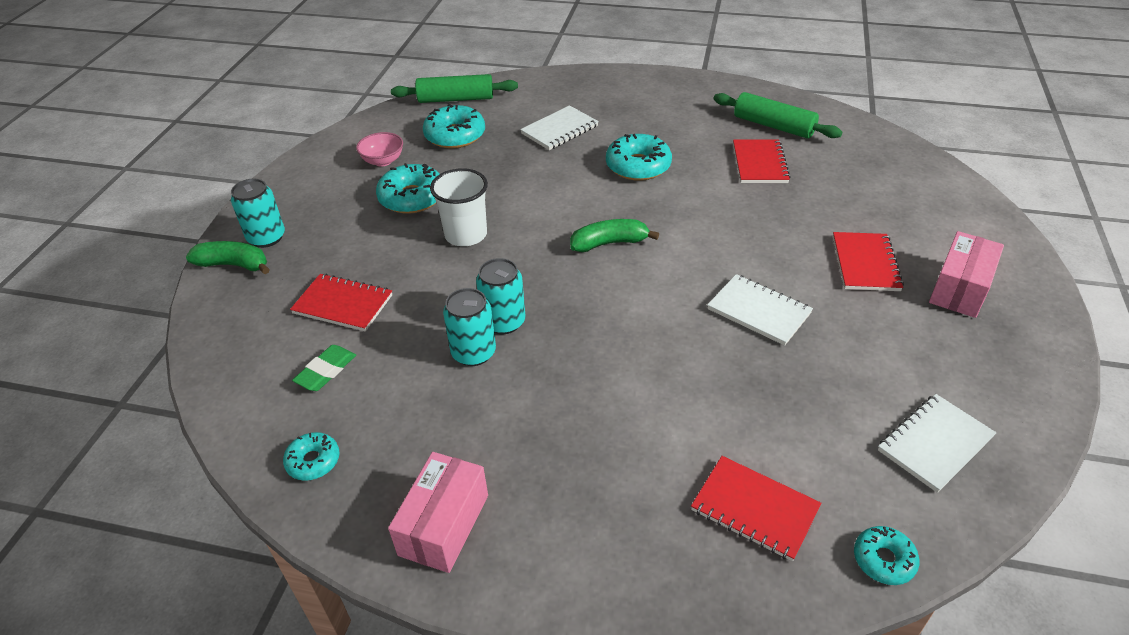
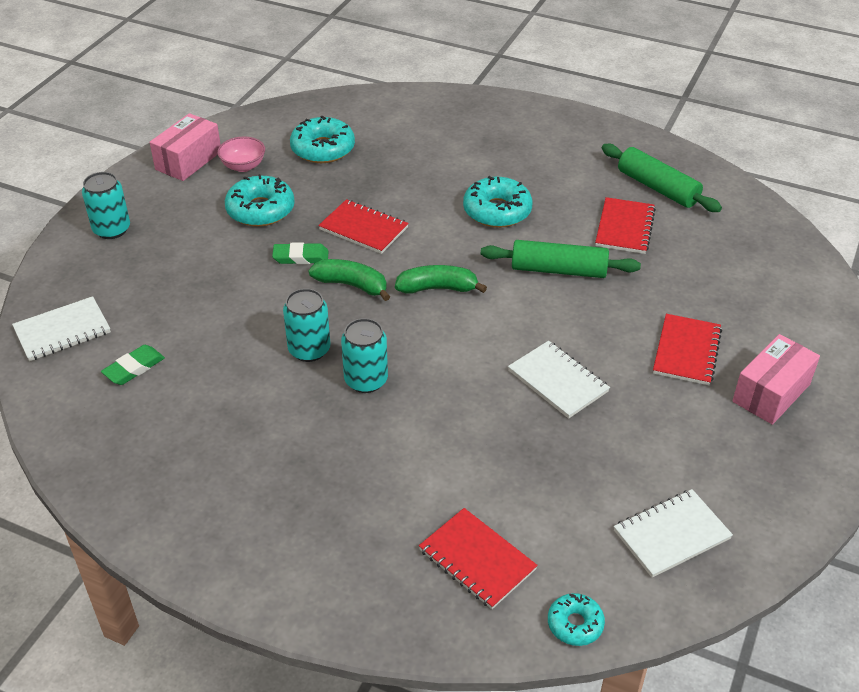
camera: 10 degrees right, 0 degrees up
green banana [186,241,270,274] -> green banana moved to [308,259,390,301]
turquoise donut [283,432,340,481] -> none
red notebook [290,273,392,332] -> red notebook moved to [318,199,409,254]
pink box [388,452,488,573] -> pink box moved to [150,113,221,181]
green rolling pin [391,74,518,103] -> green rolling pin moved to [481,240,641,278]
white cup [430,168,488,246] -> green eraser [272,242,329,264]
turquoise can [443,288,496,366] -> turquoise can moved to [341,318,388,393]
white notebook [520,105,599,150] -> white notebook moved to [12,296,111,361]

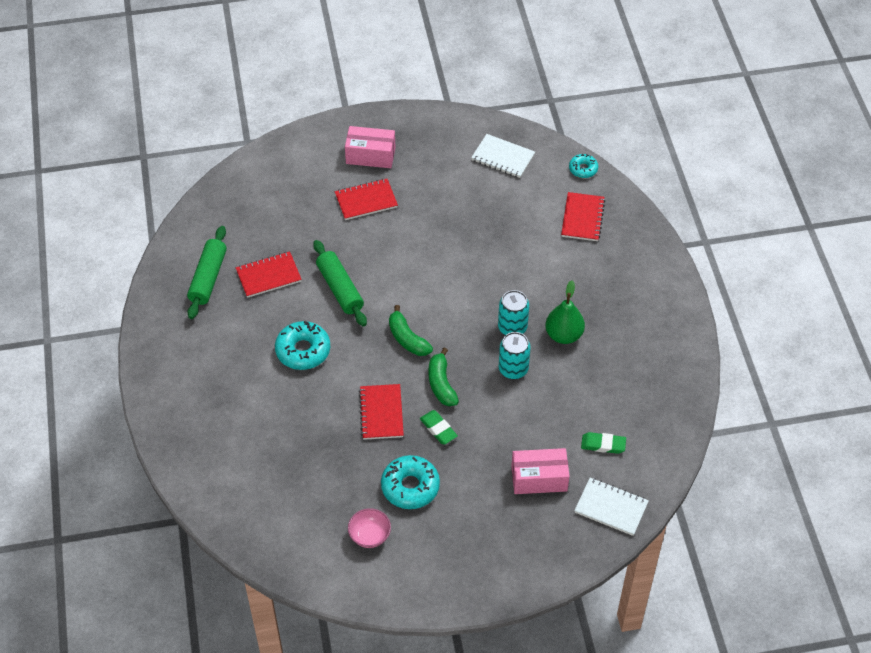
camera: 125 degrees left, 10 degrees up
turquoise can [82,172,130,239] -> none
pink box [150,113,221,181] -> pink box moved to [511,448,570,494]
turquoise donut [290,116,355,163] -> none
white notebook [508,341,610,419] -> none
none -> green pear [545,280,585,344]

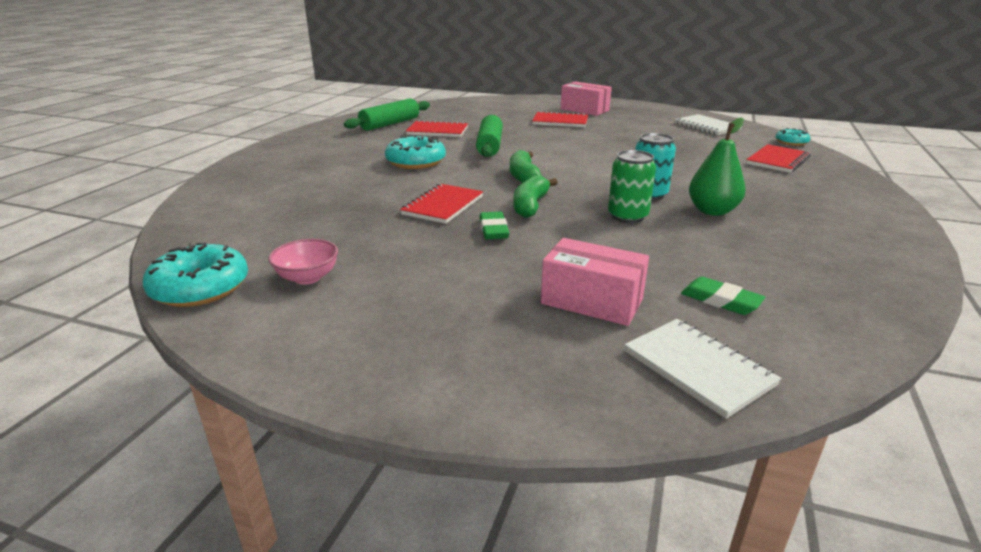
camera: 30 degrees right, 25 degrees down
turquoise donut [381,455,440,509] -> turquoise donut moved to [143,243,248,307]
turquoise can [499,332,531,379] -> green can [608,150,656,223]

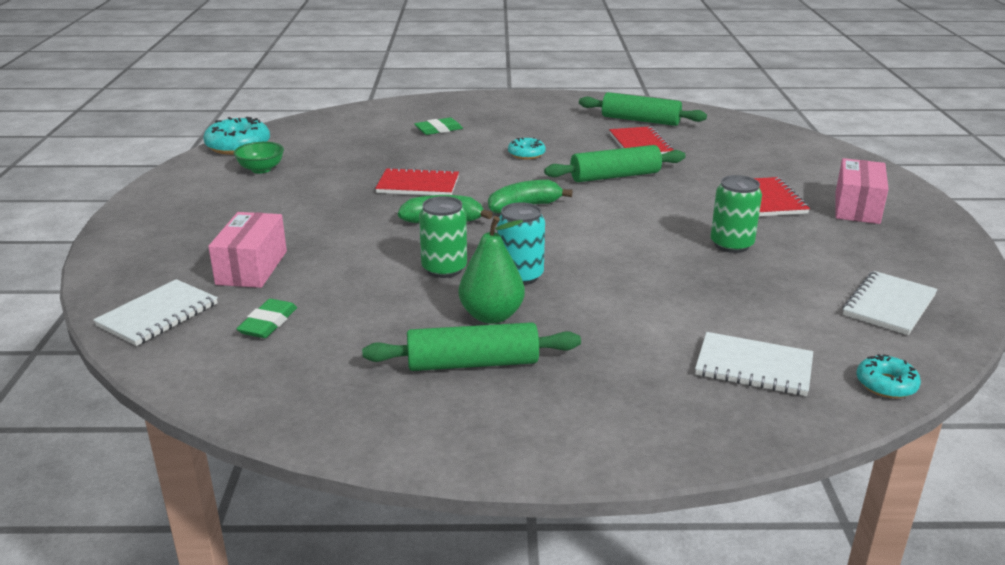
camera: 70 degrees right, 0 degrees up
pink bowl [268,239,338,285] -> green bowl [234,142,284,174]
turquoise donut [385,135,446,169] -> turquoise donut [508,137,546,160], size x0.58
green eraser [479,212,509,239] -> green eraser moved to [414,118,463,135]
red notebook [746,144,811,173] -> white notebook [695,332,813,396]
none -> green rolling pin [362,322,581,371]
none -> green can [710,175,762,253]

